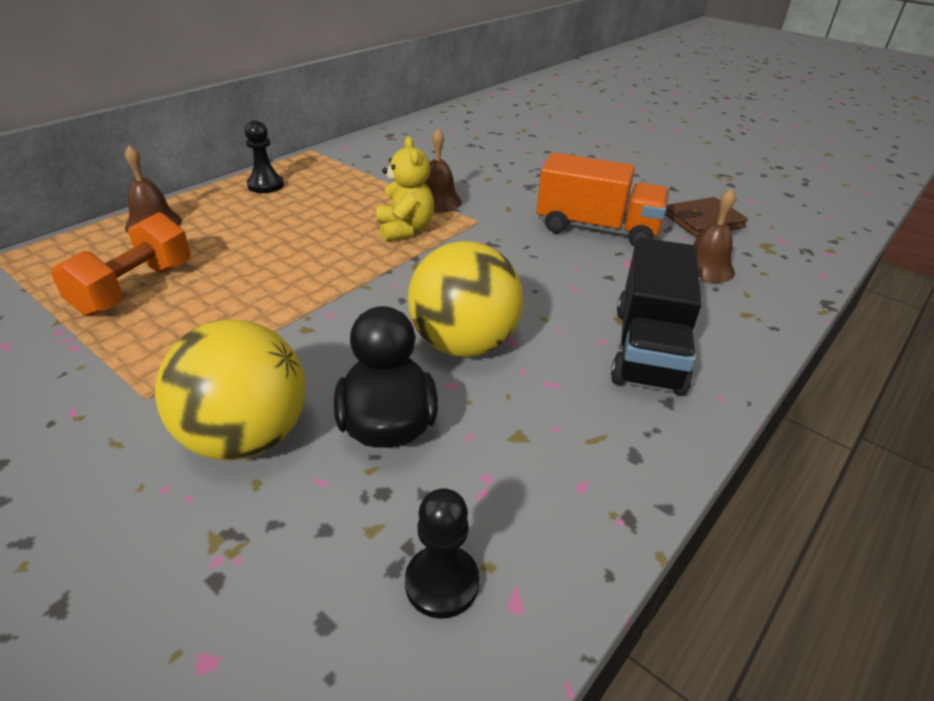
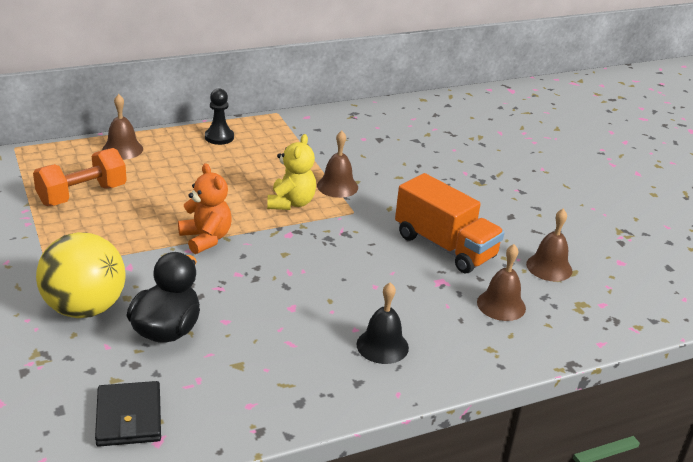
camera: 25 degrees right, 5 degrees down
black pawn [405,488,480,619] -> black wallet [95,381,161,447]
yellow ball [408,241,523,357] -> none
black truck [611,238,702,396] -> black bell [356,282,409,364]
brown wallet [665,197,748,237] -> brown bell [526,209,572,282]
none -> orange teddy bear [178,163,232,254]

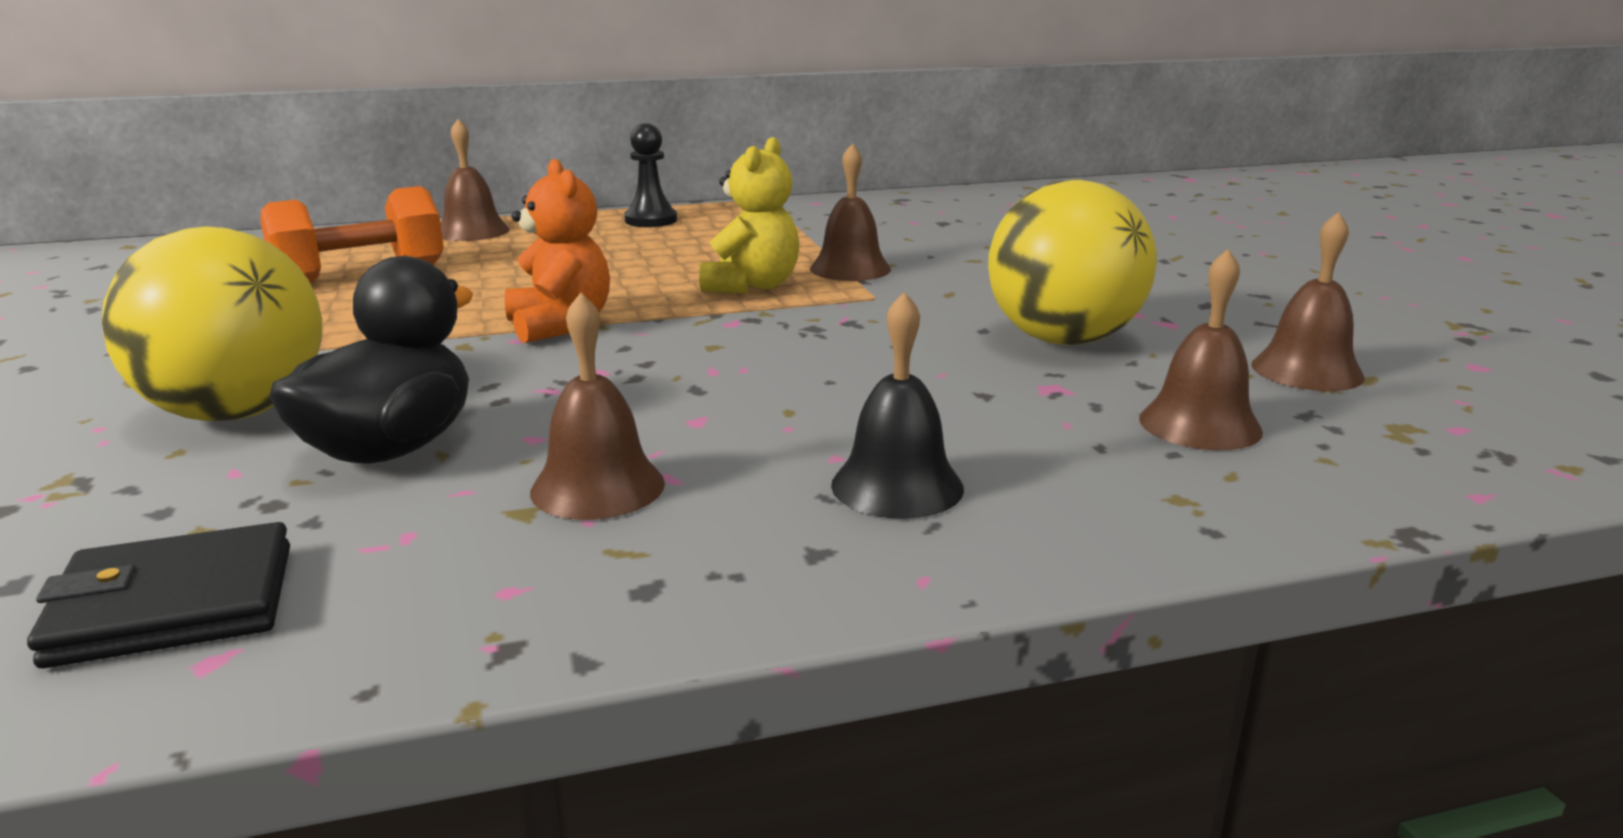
camera: 10 degrees right, 10 degrees down
black wallet [95,381,161,447] -> black wallet turned 75 degrees clockwise [27,522,290,668]
orange truck [395,173,505,273] -> yellow ball [988,180,1157,345]
none -> brown bell [530,292,665,520]

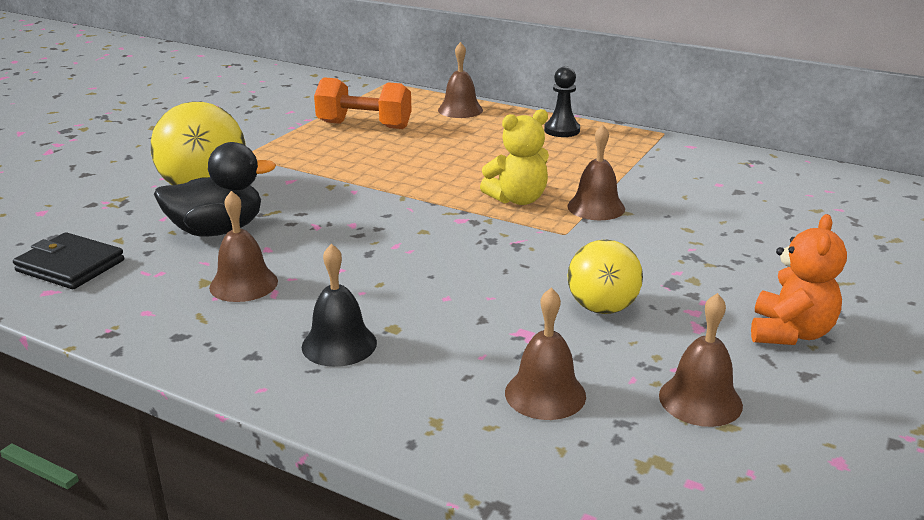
camera: 45 degrees right, 5 degrees up
orange teddy bear [505,159,610,343] -> orange teddy bear moved to [751,214,847,345]
yellow ball [988,180,1157,345] -> yellow ball [567,240,643,314], size x0.64

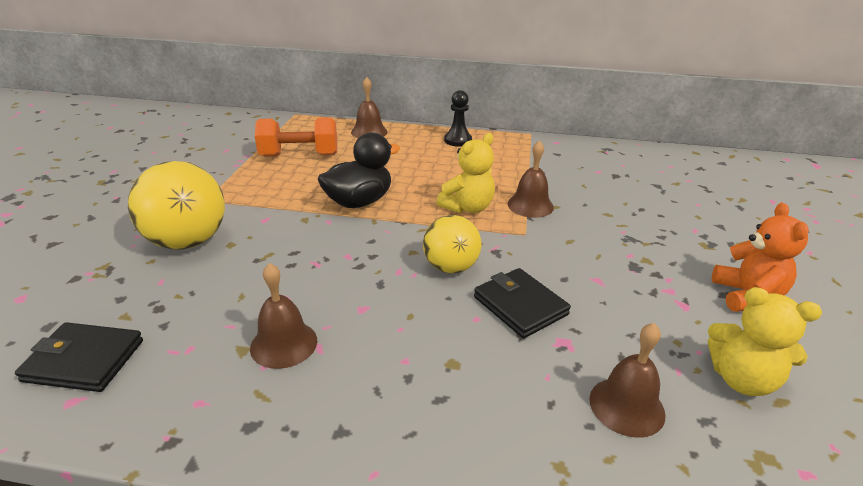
camera: 20 degrees left, 5 degrees up
black duck [154,142,276,236] -> black duck moved to [318,132,400,208]
black bell [302,244,377,367] -> none
yellow ball [567,240,643,314] -> yellow ball moved to [423,215,481,273]
brown bell [659,293,743,427] -> yellow teddy bear [708,287,822,396]
none -> black wallet [474,268,571,338]

